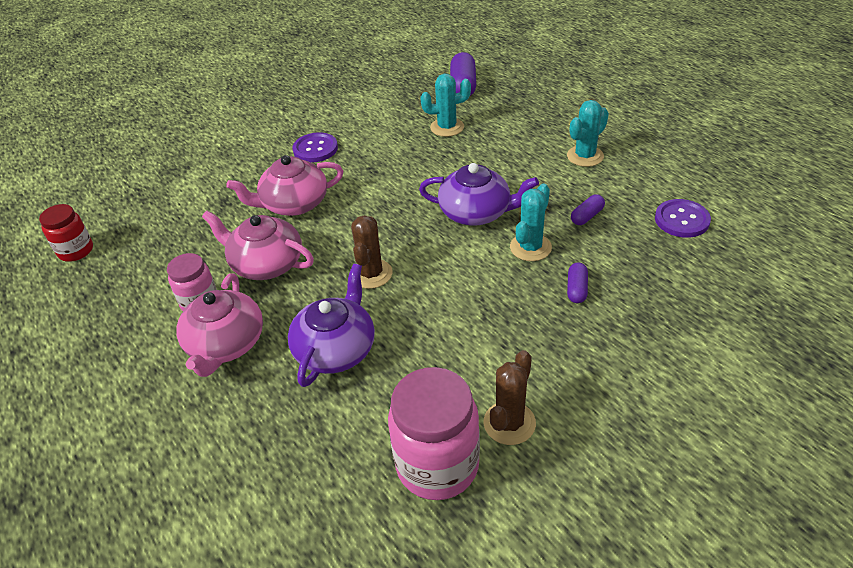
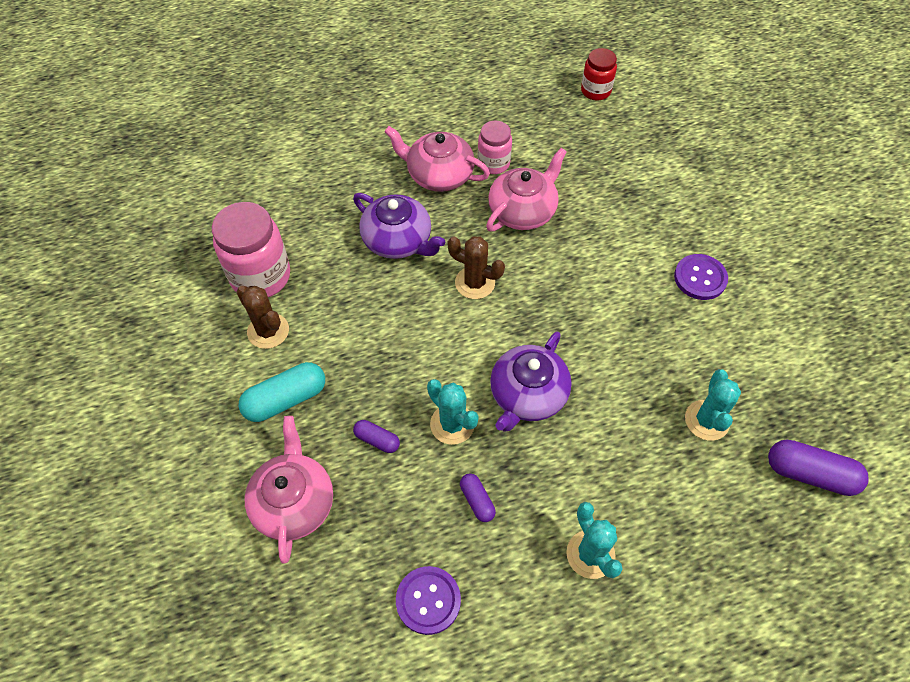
camera: 105 degrees right, 15 degrees up
pink teapot [226,155,343,216] -> pink teapot moved to [245,416,333,564]
none -> turquoise capsule [239,362,325,422]

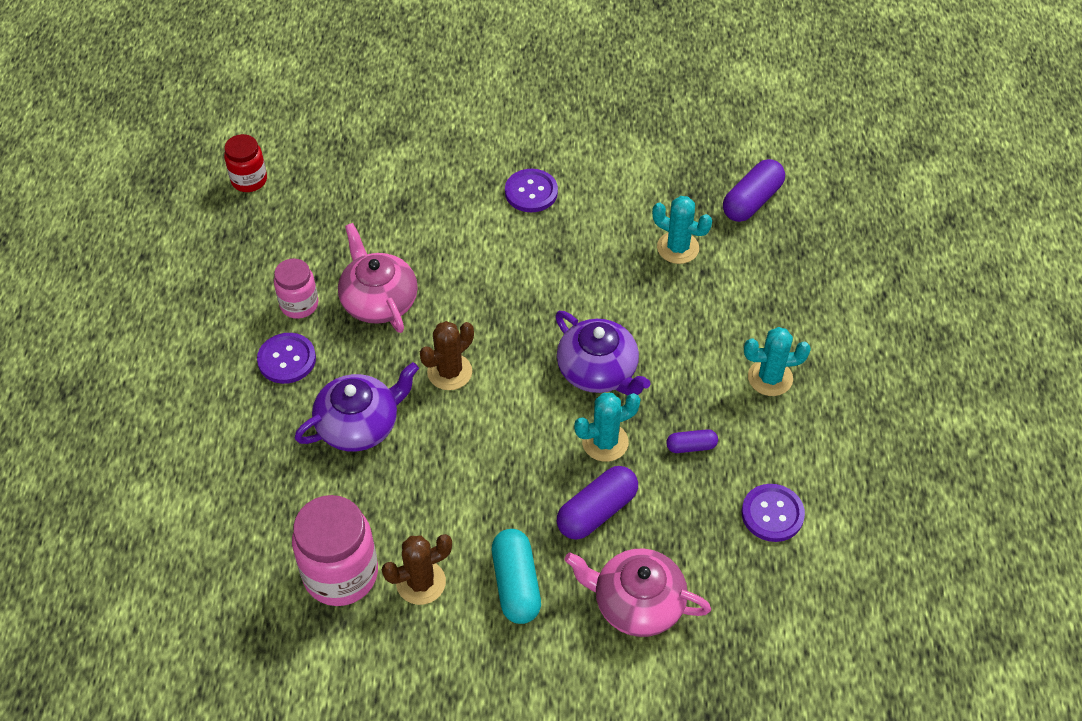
camera: 70 degrees left, 5 degrees down
purple capsule [353,420,400,453] -> purple capsule [557,466,638,540], size x1.81
pink teapot [384,126,490,192] -> purple button [257,333,316,384]

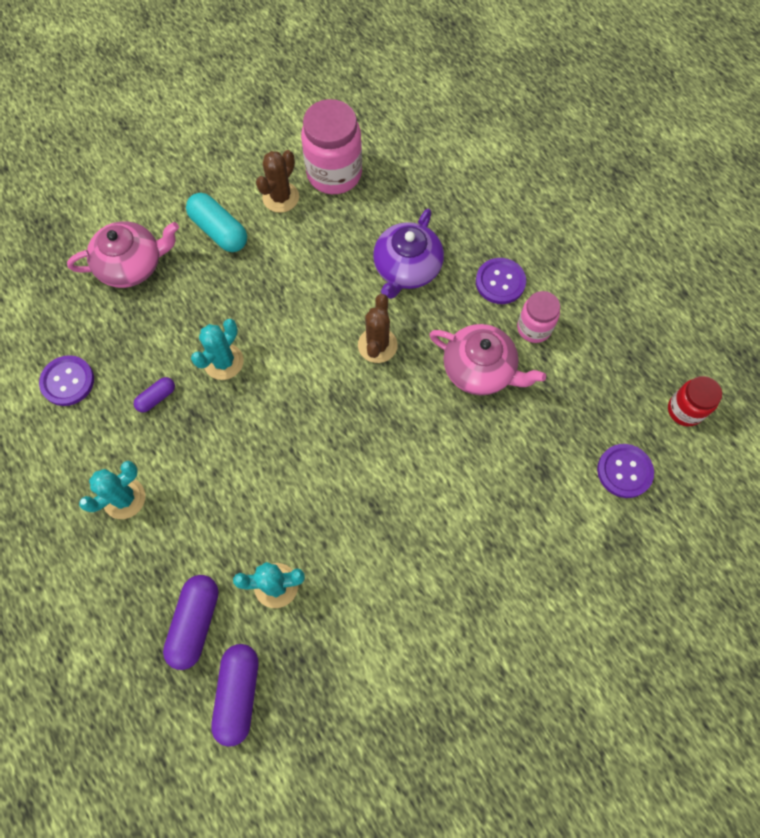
camera: 145 degrees right, 15 degrees up
purple button [505,169,558,212] -> purple button moved to [597,444,654,498]
purple teapot [555,311,650,395] -> none
purple capsule [557,466,638,540] -> purple capsule moved to [163,575,219,670]

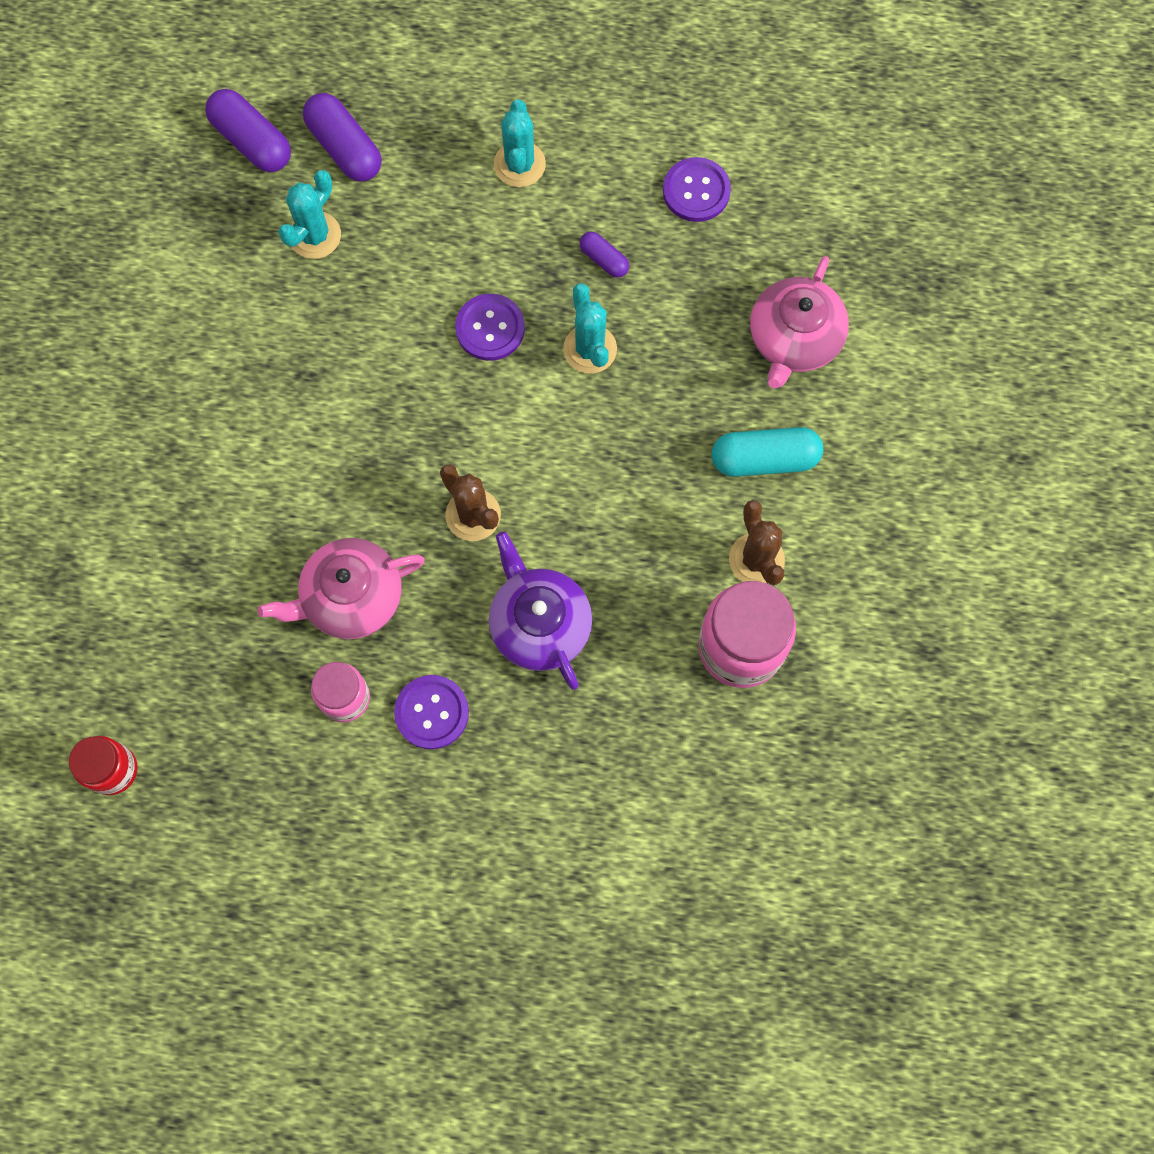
camera: 130 degrees right, 5 degrees up
purple capsule [134,377,175,413] -> purple capsule turned 45 degrees counterclockwise [580,232,629,278]
purple button [597,444,654,498] -> purple button moved to [455,294,525,361]

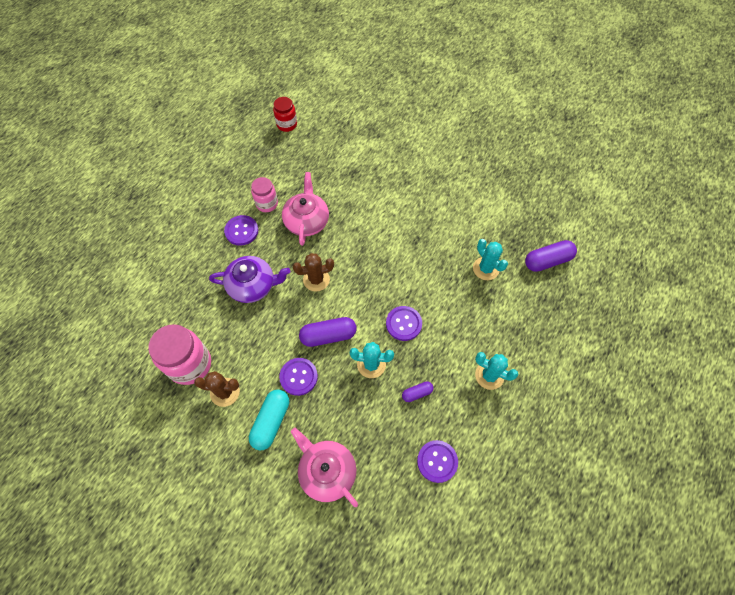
camera: 115 degrees right, 10 degrees down
purple capsule [303,93,382,182] -> purple capsule moved to [299,317,357,347]
none -> purple button [279,358,318,396]

